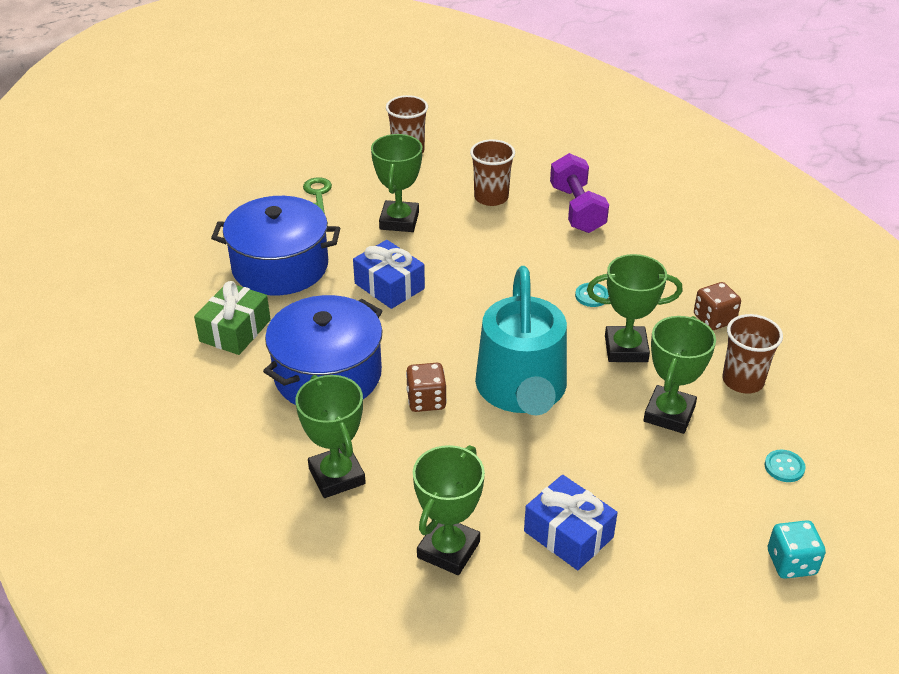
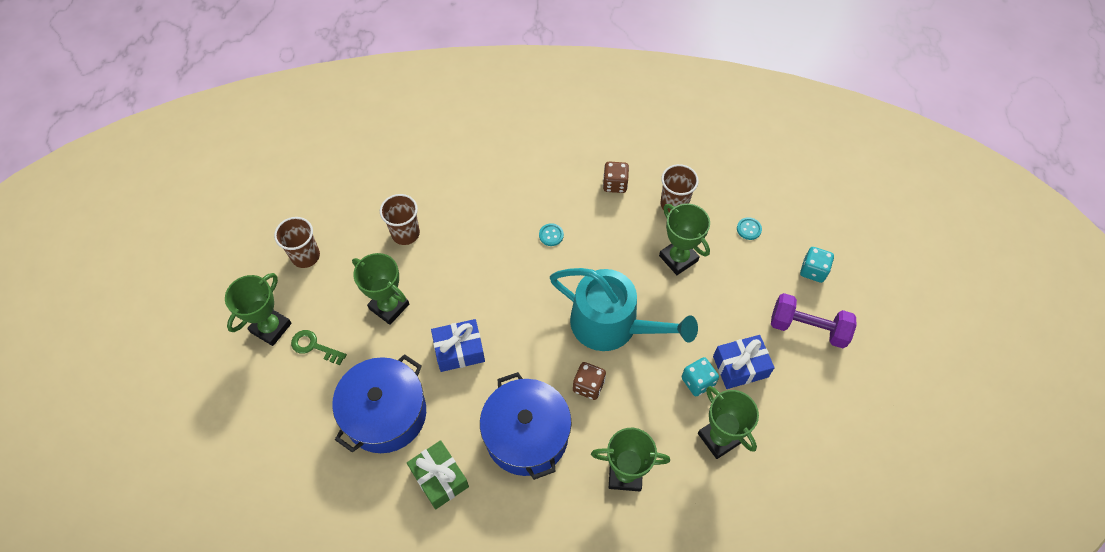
camera: 60 degrees left, 20 degrees up
purple dumbbell [550,153,609,233] -> purple dumbbell moved to [771,293,857,348]
green trophy [587,254,683,362] -> green trophy moved to [225,273,292,346]
none -> turquoise dice [682,357,719,396]

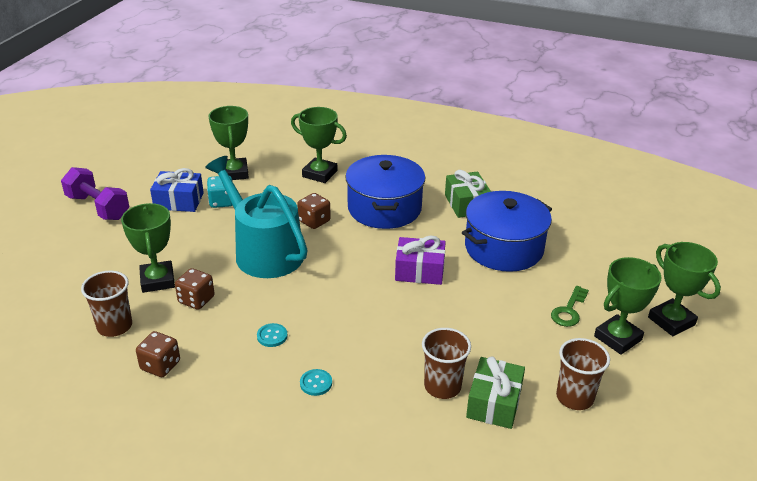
camera: 160 degrees left, 25 degrees down
green key [291,330,347,365] -> green key turned 75 degrees clockwise [551,286,589,327]
green trophy [352,253,409,325] -> green trophy moved to [648,242,721,336]
blue gift [431,319,485,372] -> purple gift [395,236,446,285]
turquoise button [737,217,762,240] -> turquoise button moved to [300,369,332,396]
turquoise dice [800,247,834,283] -> none
none -> brown dice [175,268,215,310]
none -> green gift [466,357,525,429]

